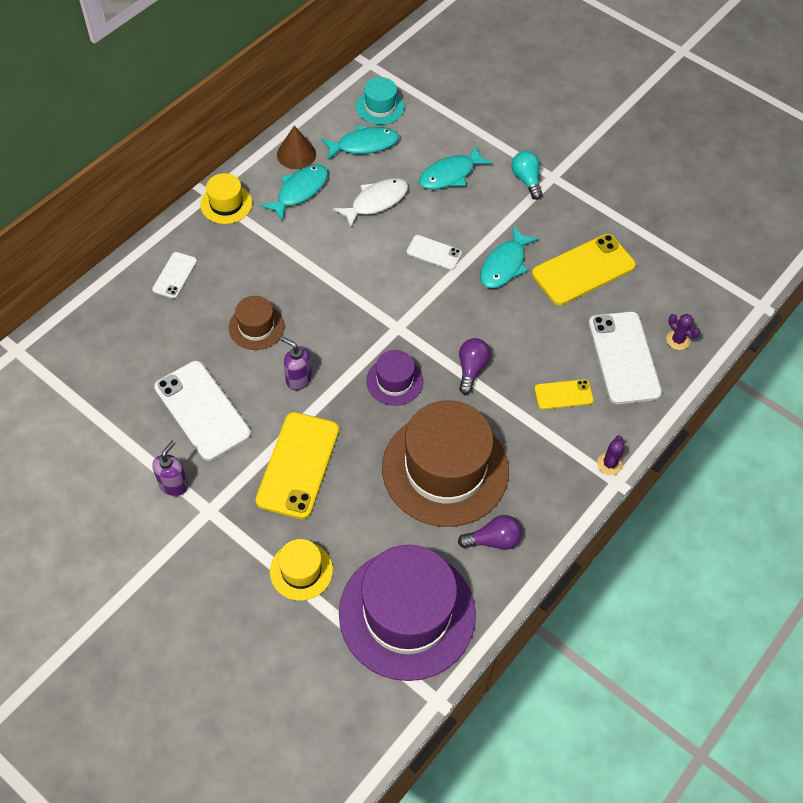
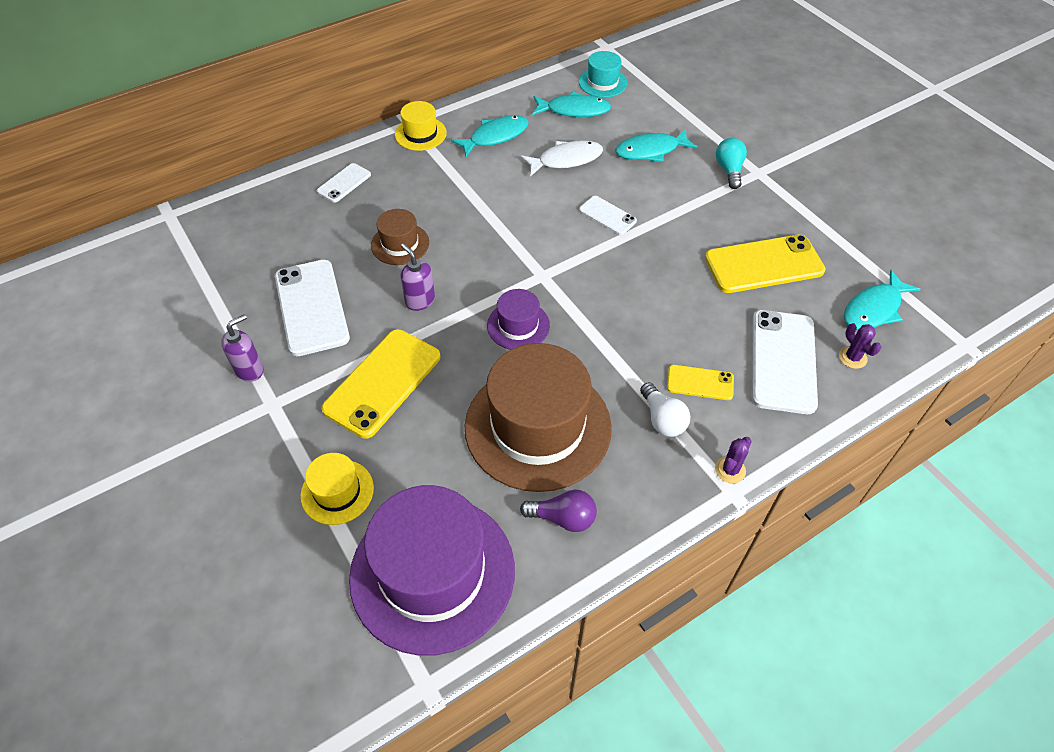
camera: 20 degrees right, 5 degrees down
brown cone [277,126,316,169] -> none
purple light bulb [459,338,491,394] -> none
turquoise fish [480,226,539,288] -> turquoise fish moved to [844,270,921,330]
none -> white light bulb [640,382,690,437]

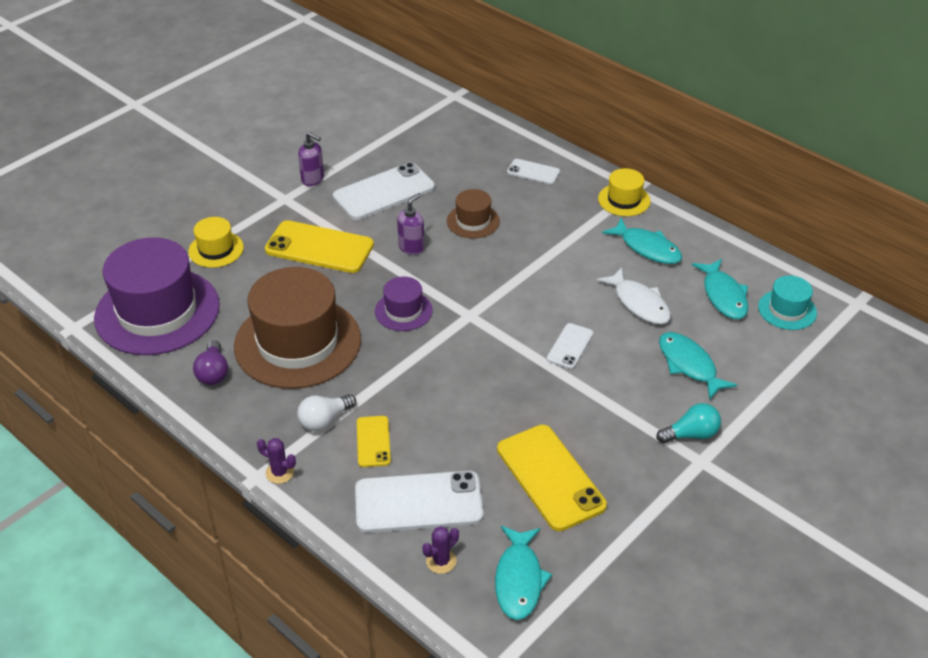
camera: 75 degrees right, 10 degrees down
turquoise fish [844,270,921,330] -> turquoise fish turned 120 degrees counterclockwise [495,526,552,620]

